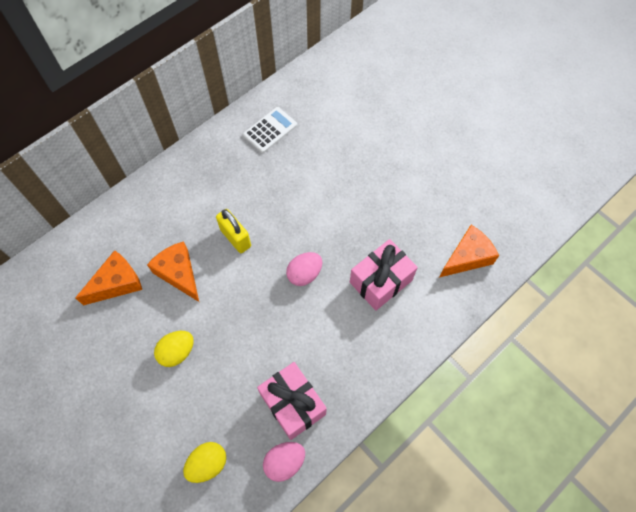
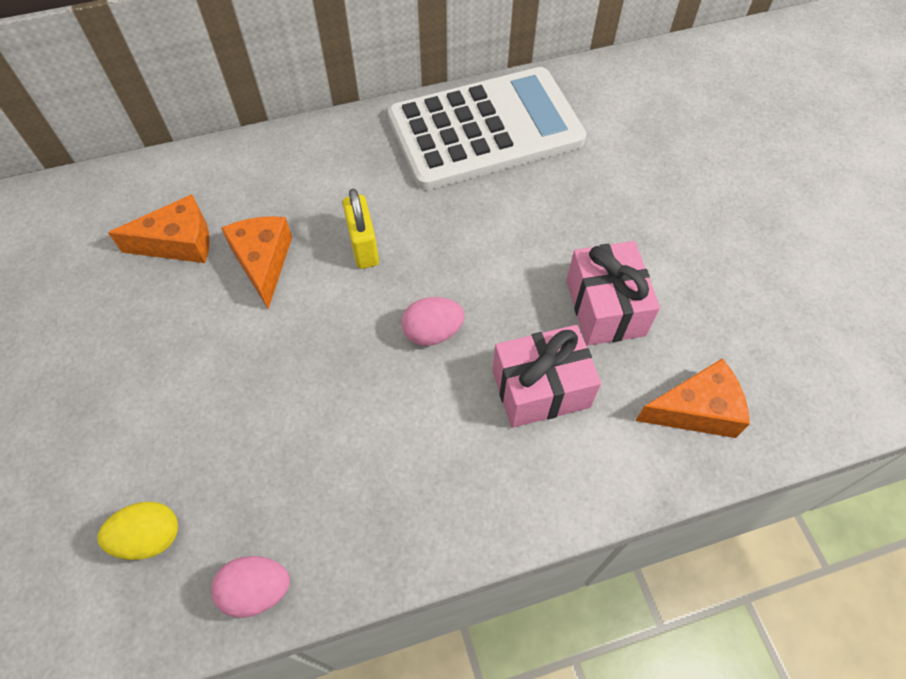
camera: 25 degrees right, 5 degrees down
yellow egg [154,331,194,367] -> none
white calculator [243,107,297,153] -> white calculator [388,67,587,190], size x2.40
pink gift [257,362,327,440] -> pink gift moved to [566,241,660,346]

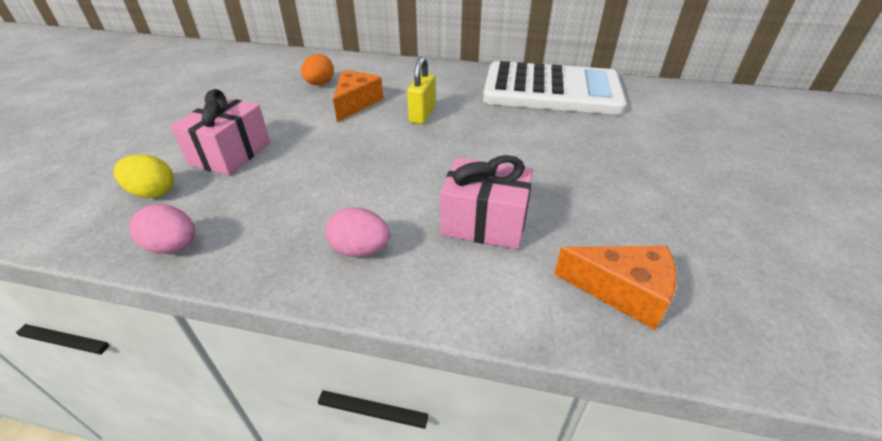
camera: 30 degrees right, 20 degrees down
orange cheese [108,194,210,263] -> orange egg [301,54,334,85]
pink egg [402,297,465,346] -> pink egg moved to [326,207,391,257]
pink gift [566,241,660,346] -> pink gift moved to [171,89,270,175]

